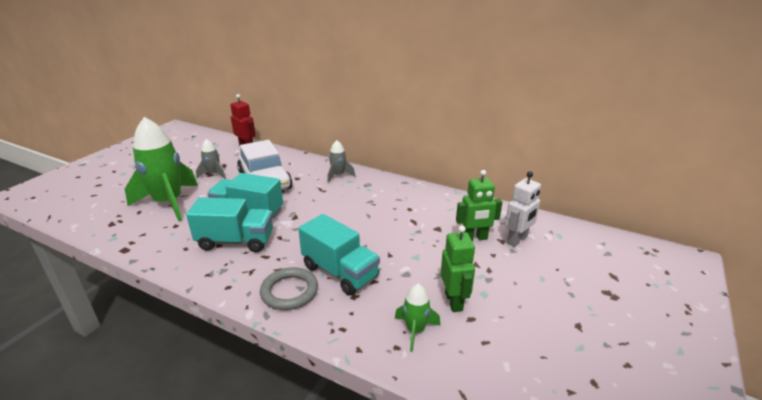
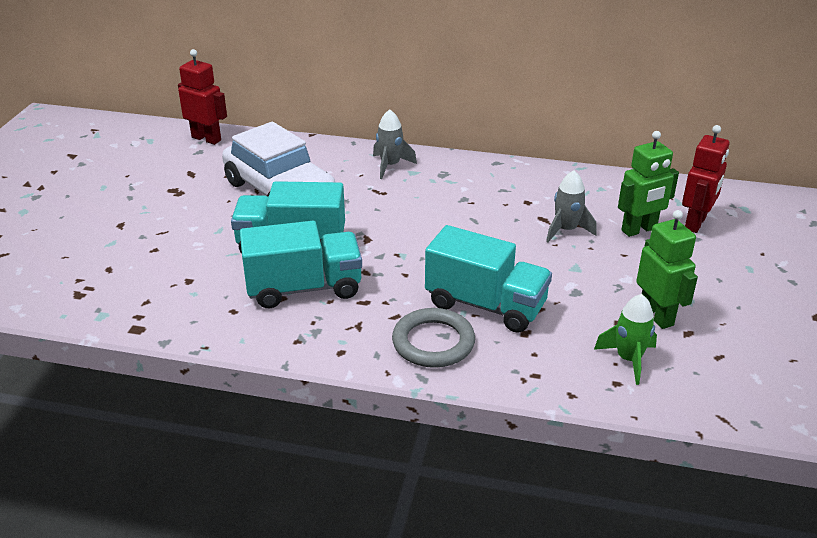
camera: 15 degrees left, 5 degrees up
green rocket [125,117,198,221] -> none
grey rocket [196,139,226,179] -> grey rocket moved to [546,170,597,242]
white robot [505,171,541,247] -> red robot [682,125,729,233]

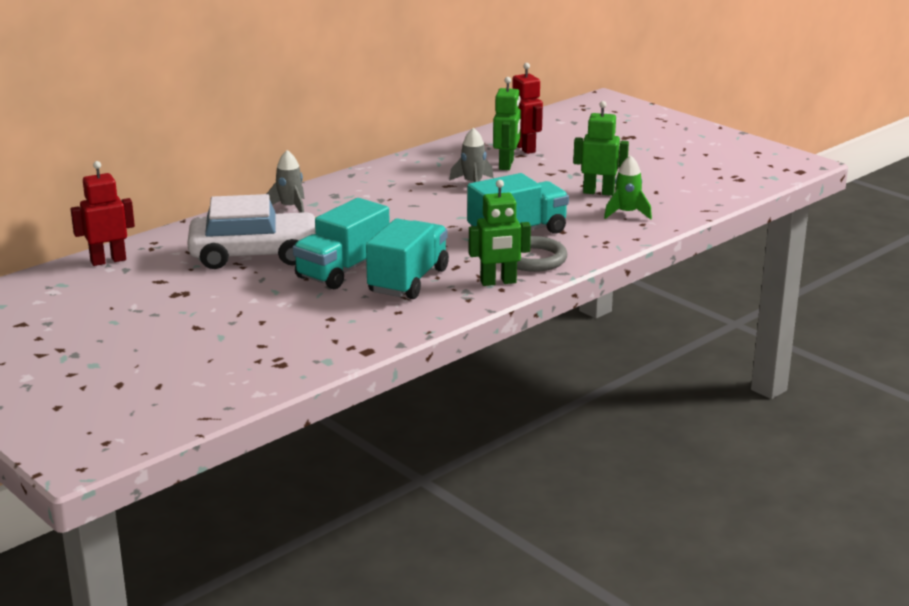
camera: 55 degrees left, 10 degrees down
none -> green robot [469,180,531,286]

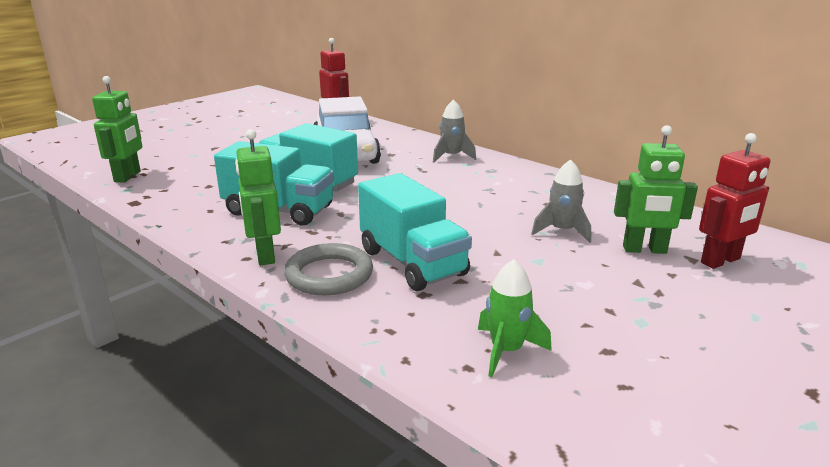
camera: 85 degrees right, 0 degrees up
green robot [573,101,629,196] -> green robot moved to [92,76,142,183]

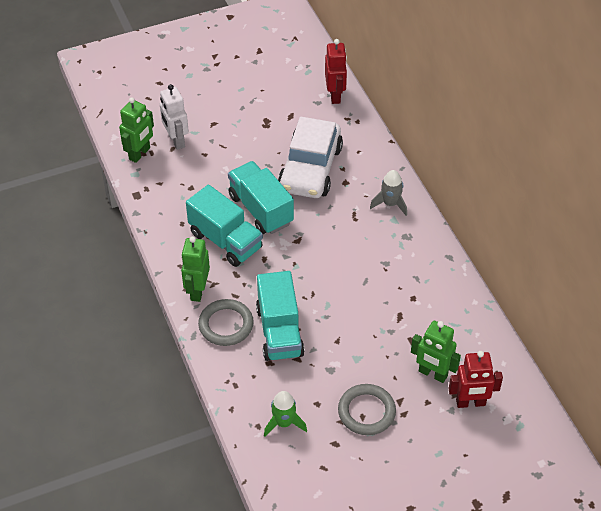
camera: 25 degrees right, 25 degrees up
grey rocket [531,159,591,243] -> none
none -> white robot [160,84,189,150]
none -> grey ring [338,384,396,435]

